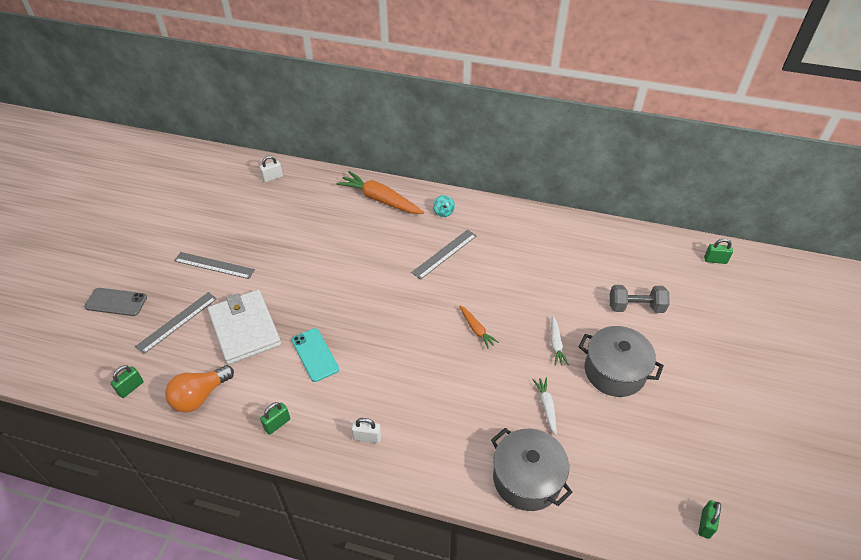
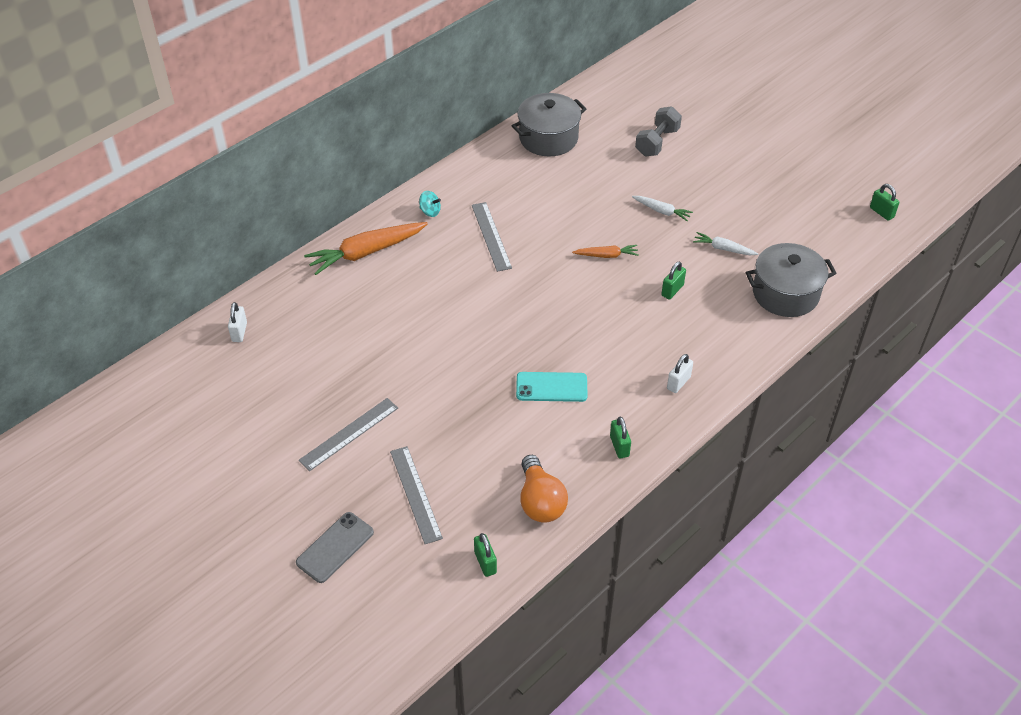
camera: 60 degrees left, 0 degrees up
white wallet [208,290,281,365] -> none
grey pot [579,326,664,397] -> grey pot moved to [512,93,586,156]
green padlock [704,239,733,264] -> green padlock moved to [661,261,686,299]

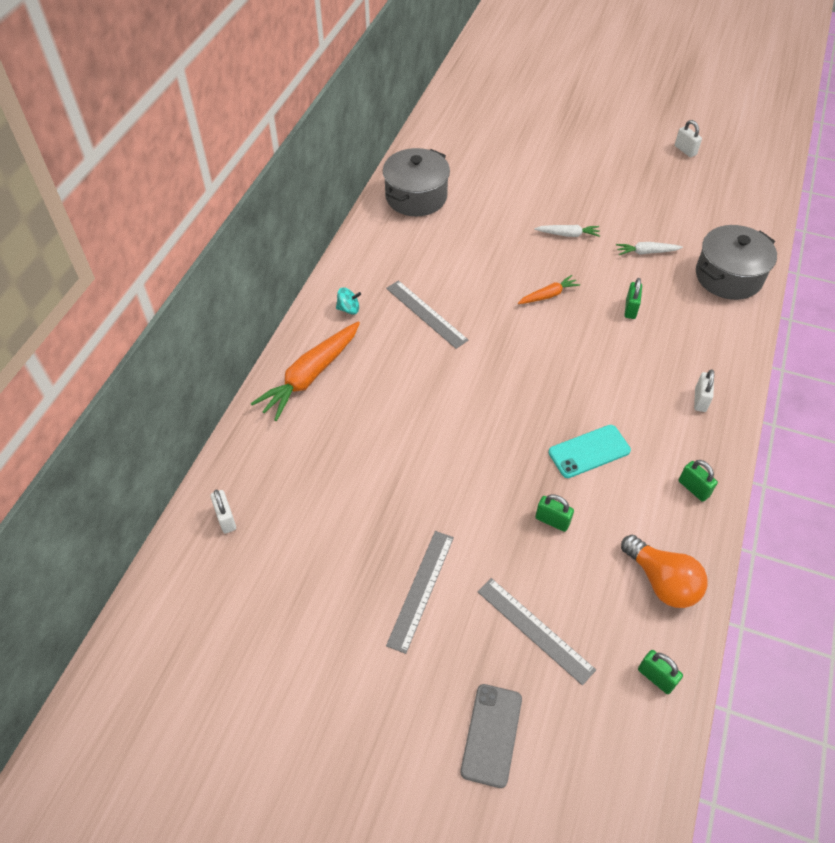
camera: 25 degrees left, 5 degrees up
grey dumbbell [635,106,682,156] -> none
green padlock [870,184,899,221] -> green padlock moved to [535,494,574,532]
none -> white padlock [675,120,702,157]

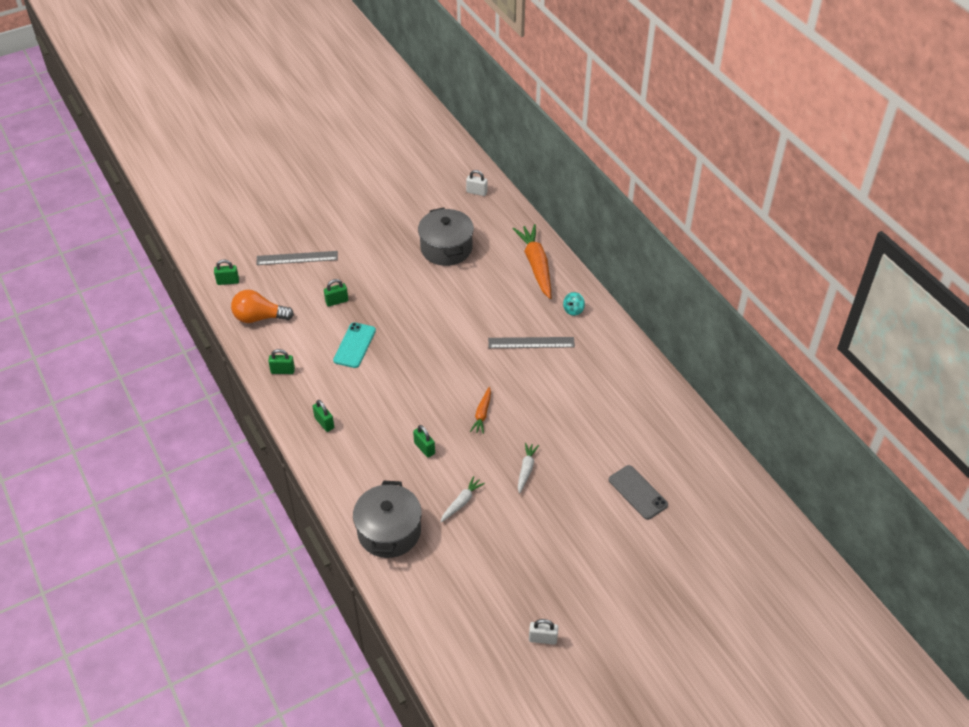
camera: 130 degrees right, 5 degrees down
grey pot [383,148,450,217] -> grey pot moved to [418,207,474,266]
grey ruler [386,531,454,654] -> none
grey phone [460,684,522,788] -> grey phone moved to [609,465,668,520]
white carrot [534,225,600,237] -> white carrot turned 150 degrees clockwise [518,443,539,494]
white padlock [694,369,714,412] -> green padlock [313,400,334,432]

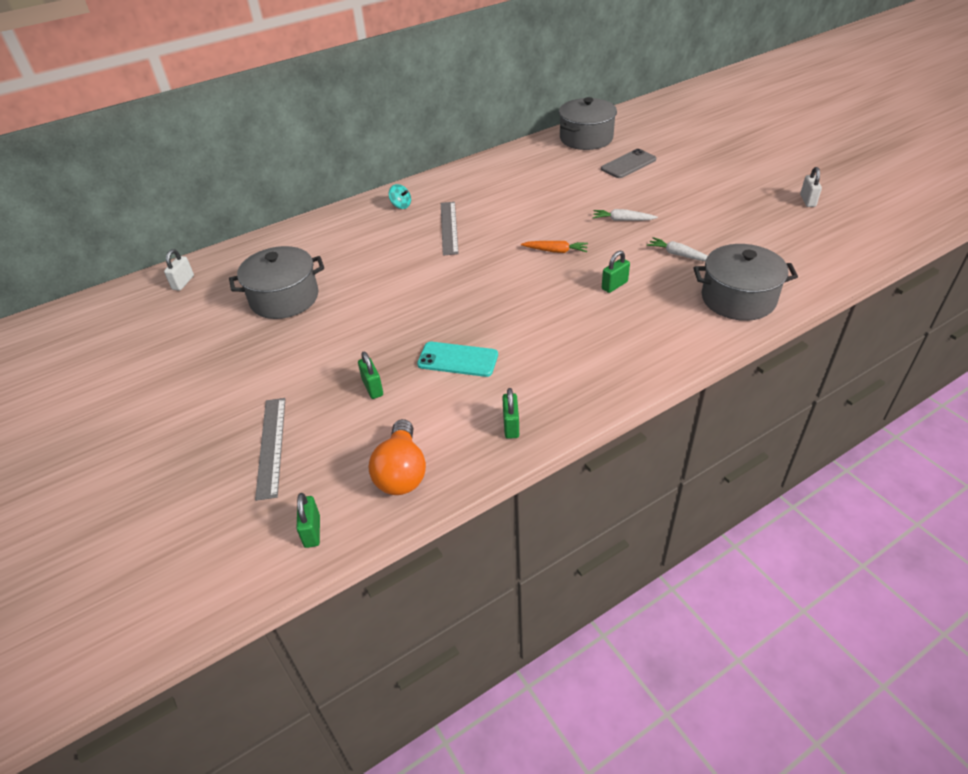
camera: 90 degrees left, 5 degrees down
green padlock [313,400,334,432] -> none
orange carrot [513,224,552,299] -> none
none -> grey pot [559,97,617,150]

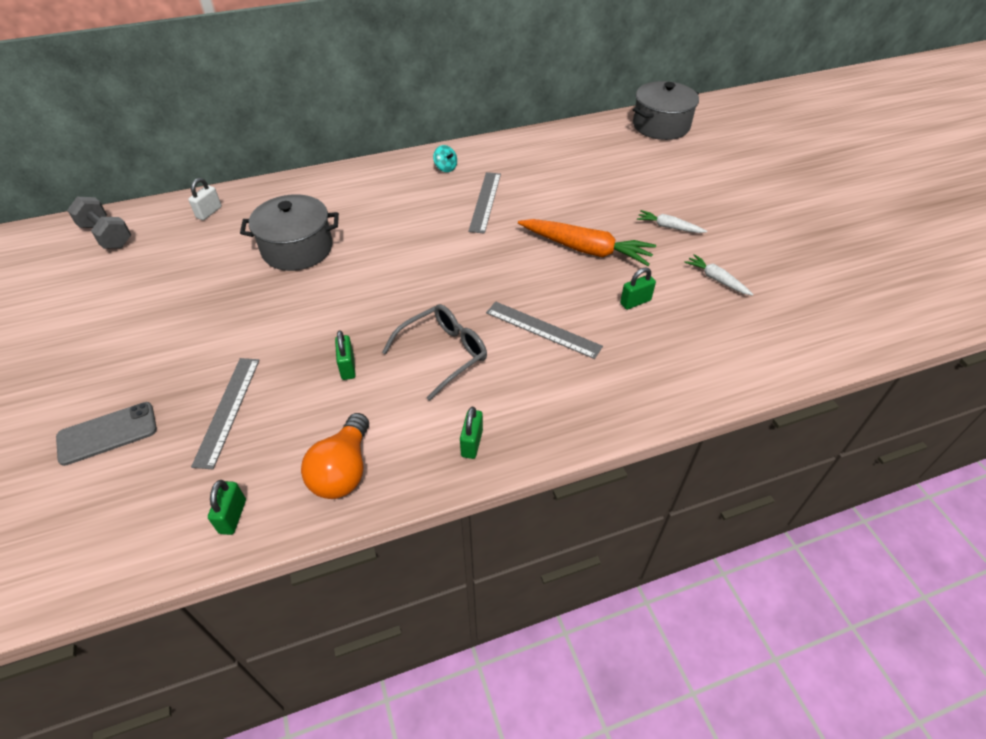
camera: 10 degrees right, 5 degrees up
turquoise phone [417,342,498,377] -> grey glasses [382,304,487,401]
orange carrot [521,241,588,253] -> orange carrot [518,219,656,266], size x1.95
grey phone [601,149,656,178] -> grey phone moved to [56,402,157,466]
grey pot [694,244,798,321] -> none
white padlock [800,167,822,207] -> none
none -> grey dumbbell [67,197,131,249]
none -> grey ruler [486,301,603,359]

